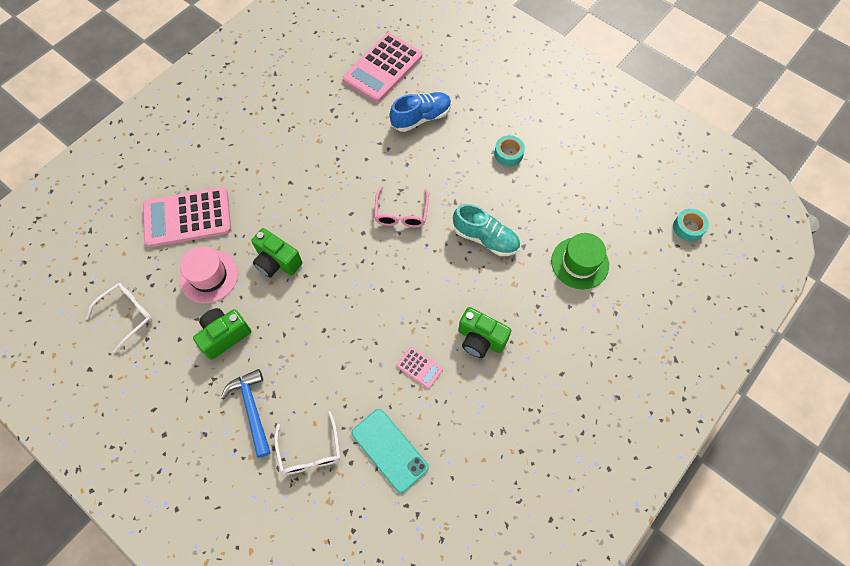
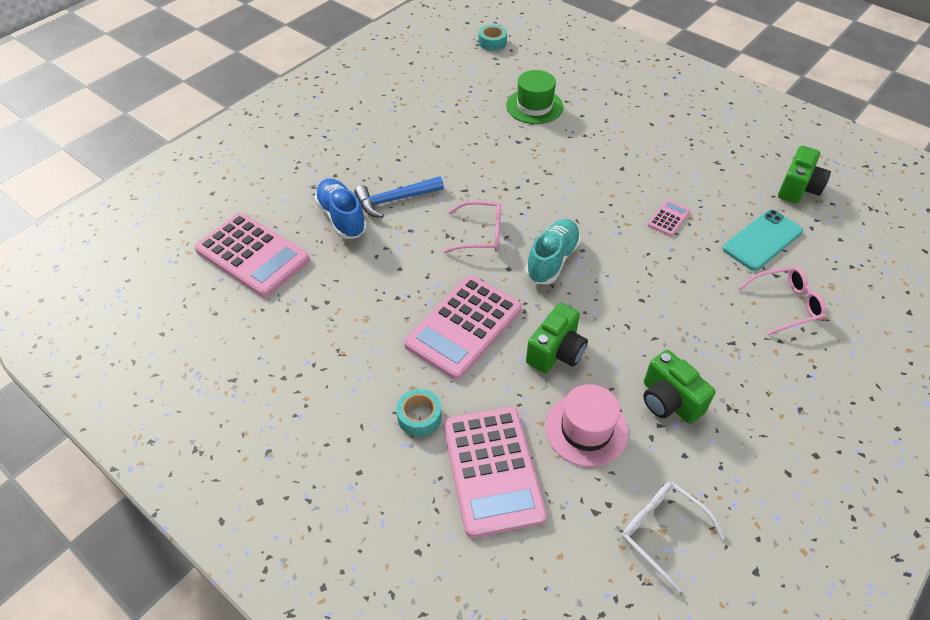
camera: 90 degrees left, 15 degrees down
blue hammer [221,369,271,458] -> blue hammer moved to [354,176,444,218]
white glasses [274,411,340,475] -> pink glasses [738,267,826,336]
turquoise shoe [453,204,520,256] -> turquoise shoe moved to [525,219,581,284]
green camera [458,307,511,358] -> green camera moved to [778,146,831,203]
turquoise tape [494,135,525,166] -> turquoise tape moved to [396,389,442,437]
none -> pink calculator [404,275,522,380]

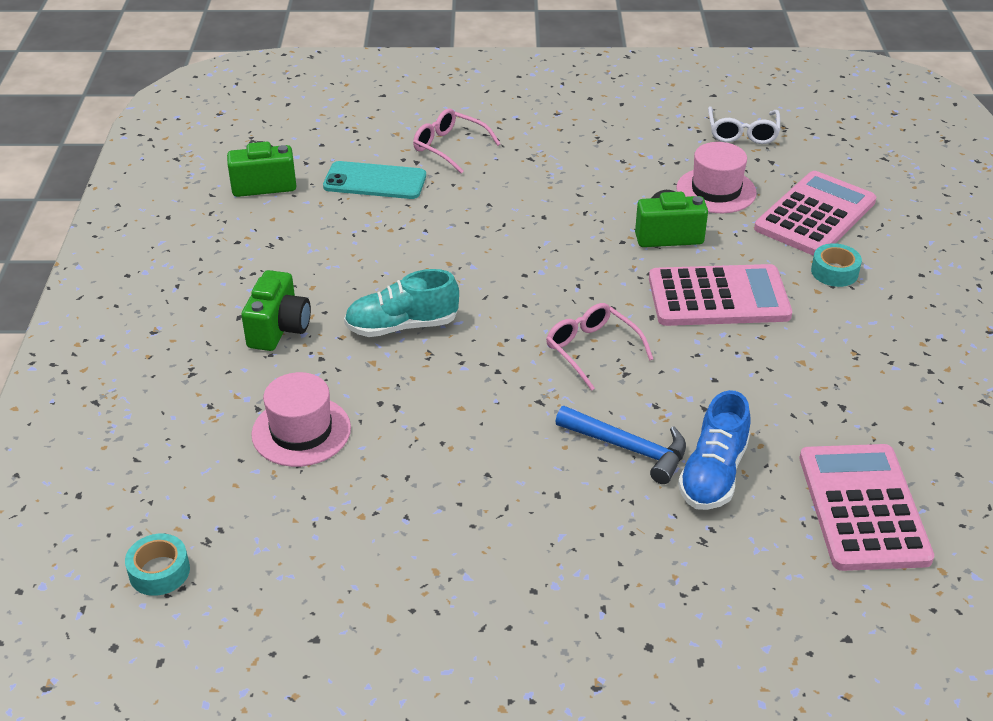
camera: 130 degrees left, 10 degrees down
green hat [506,70,563,124] -> pink hat [251,372,351,467]
turquoise shoe [525,219,581,284] -> turquoise shoe moved to [344,269,459,337]
green camera [643,350,715,424] -> green camera moved to [241,270,311,351]
pink calculator [648,200,690,236] -> none

